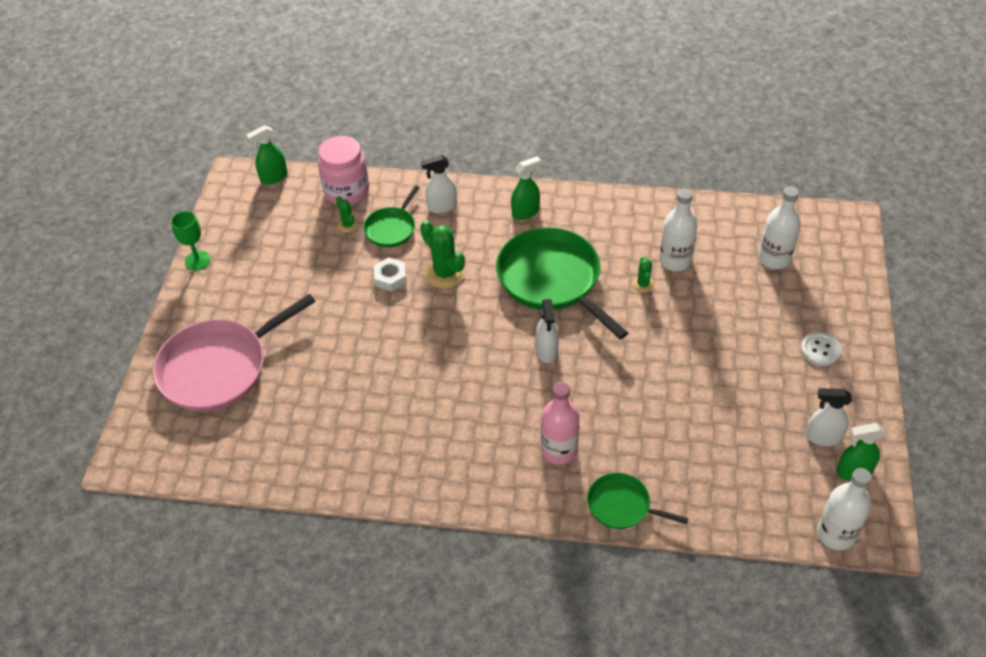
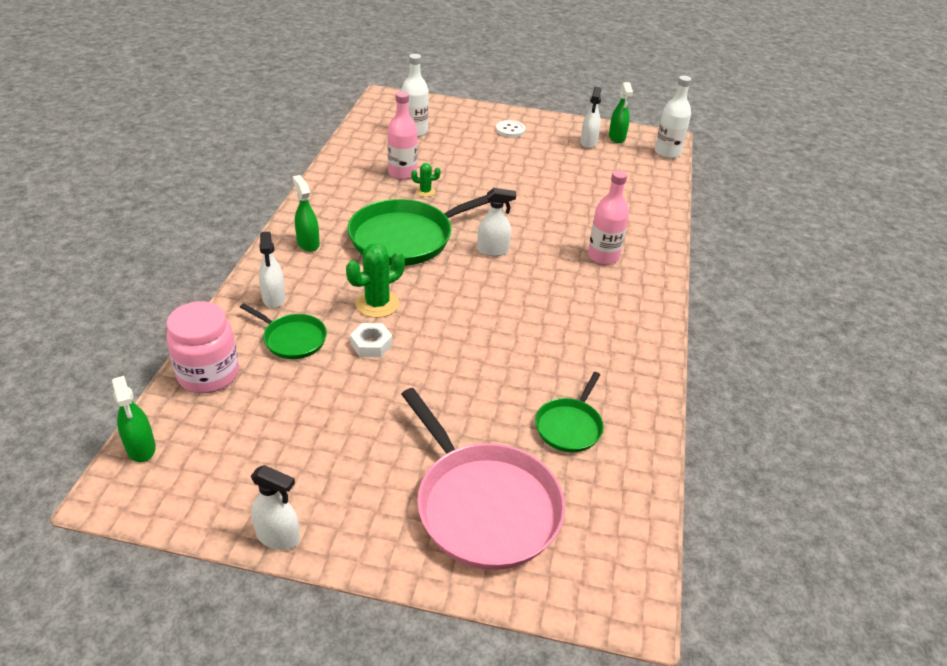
camera: 90 degrees left, 10 degrees down
green goblet [171,211,211,270] -> white spray bottle [251,465,300,550]
green cactus [336,196,358,233] -> none
green pan [587,473,688,529] -> green pan moved to [535,372,604,452]
white bottle [659,189,697,271] -> pink bottle [388,91,418,180]

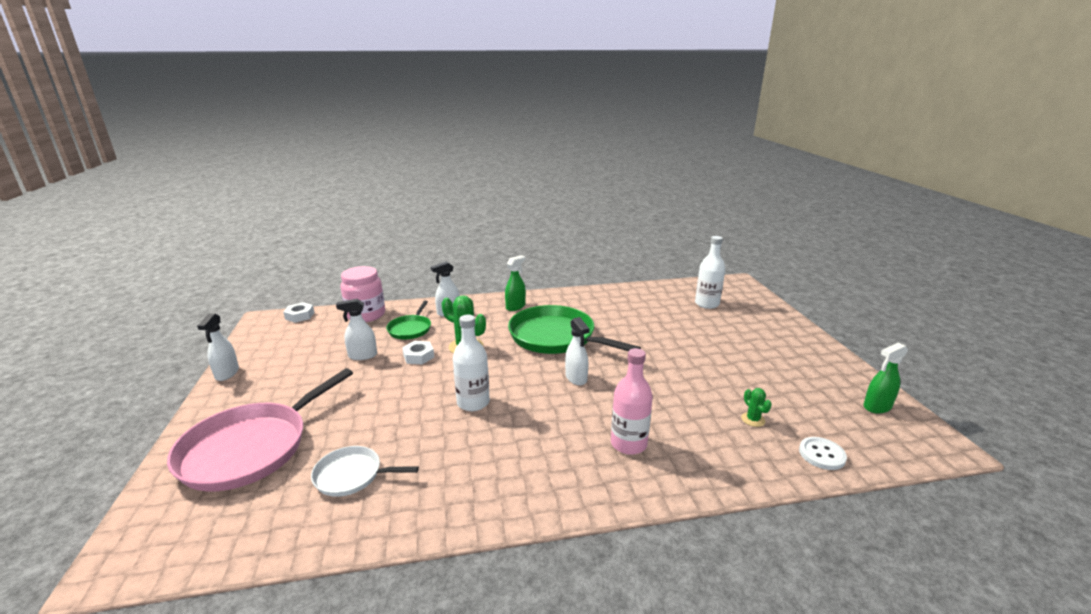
camera: 70 degrees right, 15 degrees down
green spray bottle [112,376,156,462] -> white nut [283,302,314,323]
pink bottle [388,91,418,180] -> none
green cactus [411,163,441,197] -> green cactus moved to [741,388,772,427]
white button [496,120,525,138] -> white button moved to [799,437,847,470]
green pan [535,372,604,452] -> white pan [311,446,419,497]
white spray bottle [580,87,601,148] -> white spray bottle moved to [336,299,377,360]
white bottle [655,76,691,158] -> white bottle moved to [453,315,490,411]

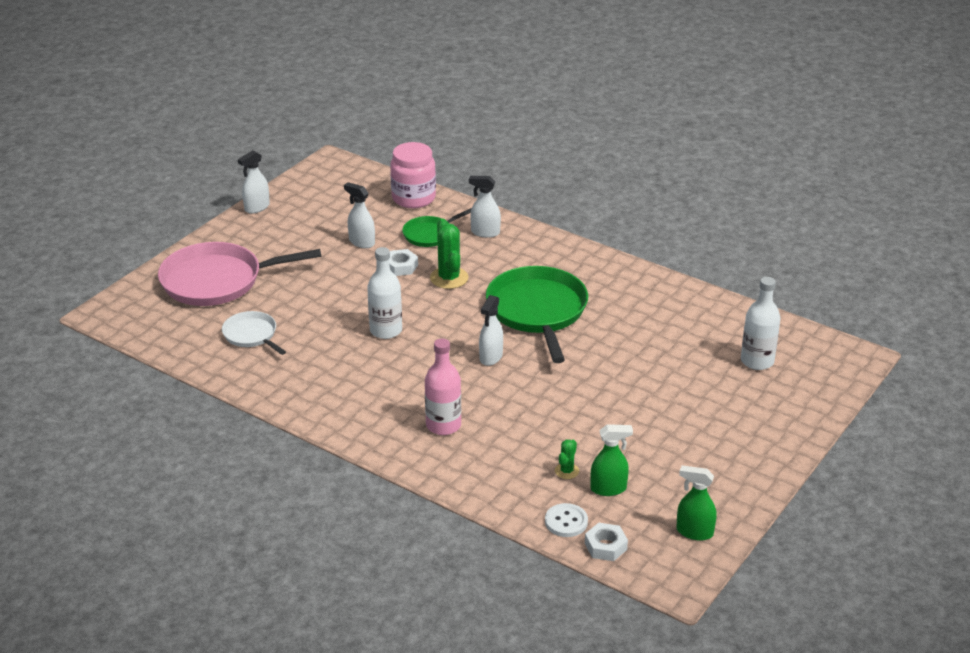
camera: 45 degrees right, 10 degrees up
white nut [283,302,314,323] -> white nut moved to [585,523,628,561]
green spray bottle [505,255,526,311] -> green spray bottle moved to [590,424,633,496]

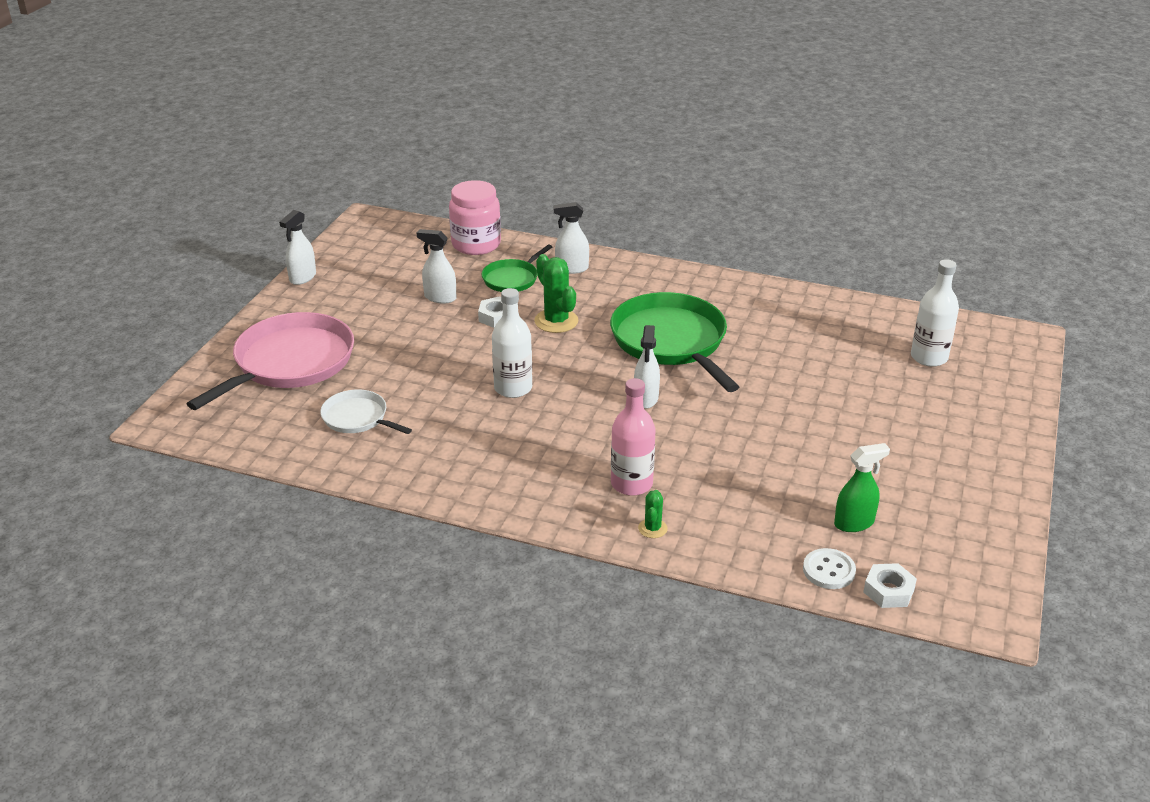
camera: 15 degrees left, 0 degrees up
pink pan [158,242,322,306] -> pink pan turned 150 degrees clockwise [187,312,354,410]
green cactus [555,440,579,479] -> green cactus moved to [638,490,668,538]
green spray bottle [676,465,717,541] -> none

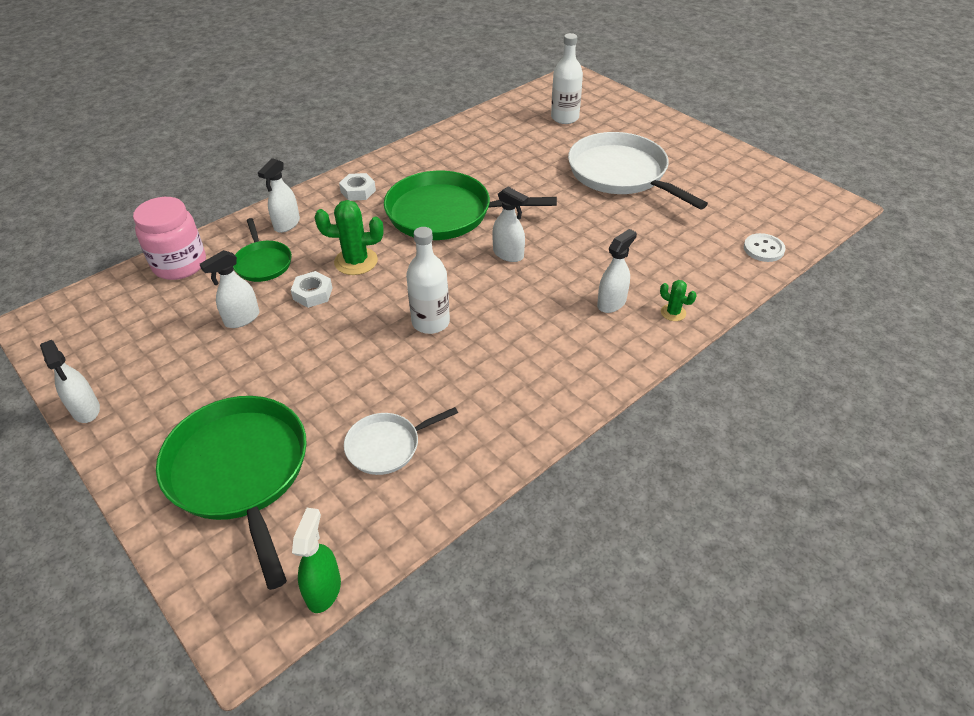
camera: 60 degrees left, 10 degrees up
pink pan [187,312,354,410] -> green pan [156,396,307,590]
pink bottle [611,378,656,496] -> white spray bottle [597,229,637,313]
green spray bottle [834,443,890,532] -> green spray bottle moved to [292,508,341,613]
white nut [863,563,917,608] -> white nut moved to [339,173,376,201]
none -> white pan [568,132,708,209]

